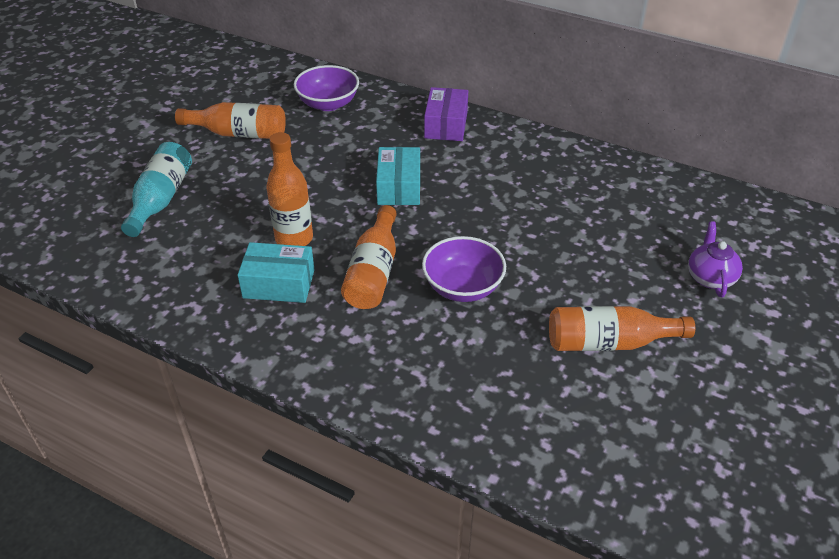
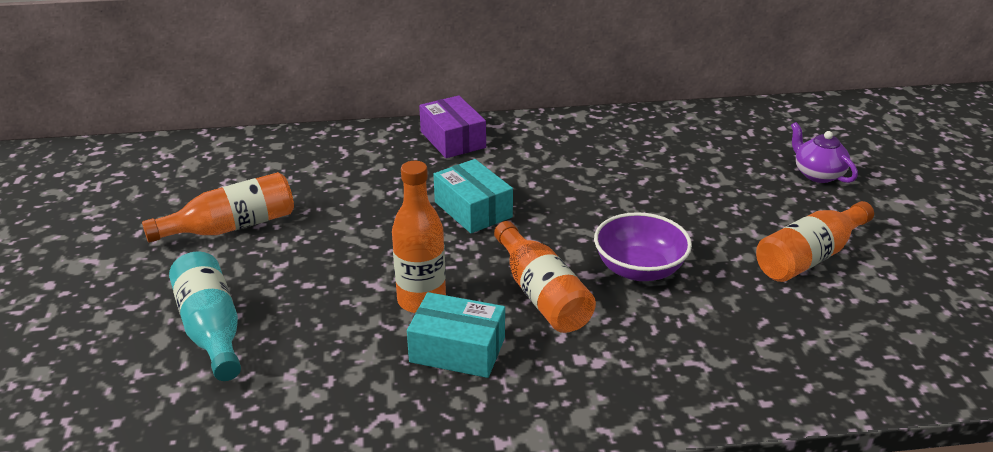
camera: 35 degrees left, 10 degrees down
turquoise box [237,242,314,303] -> turquoise box turned 45 degrees clockwise [407,292,505,378]
purple bowl [294,65,359,111] -> none

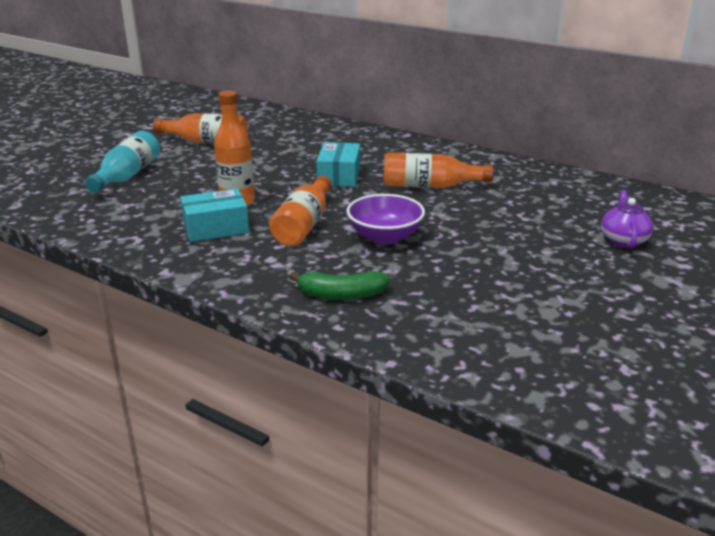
camera: 40 degrees right, 5 degrees down
turquoise box [407,292,505,378] -> turquoise box turned 75 degrees counterclockwise [180,189,249,242]
purple box [419,95,486,158] -> none
orange bottle [756,201,874,282] -> orange bottle moved to [383,152,493,188]
none -> green banana [289,271,390,300]

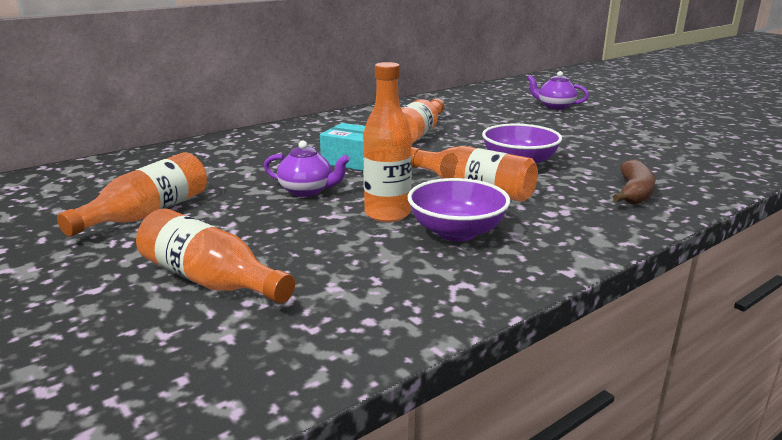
camera: 70 degrees left, 5 degrees down
turquoise bottle [85,131,160,193] -> orange bottle [136,208,295,303]
turquoise box [180,189,249,242] -> purple bowl [408,178,510,241]
green banana [289,271,390,300] -> brown banana [613,159,656,205]
none -> purple teapot [264,141,350,197]

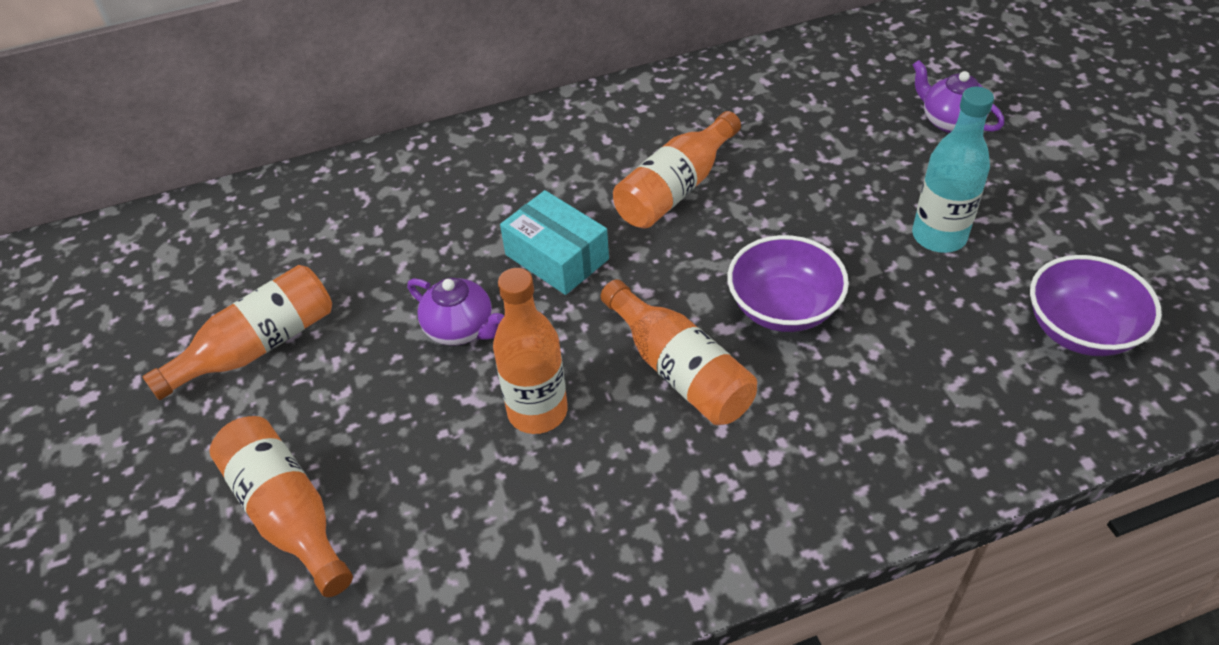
camera: 20 degrees right, 25 degrees up
purple bowl [408,178,510,241] -> purple bowl moved to [1030,255,1162,356]
brown banana [613,159,656,205] -> none
none -> turquoise bottle [912,87,994,253]

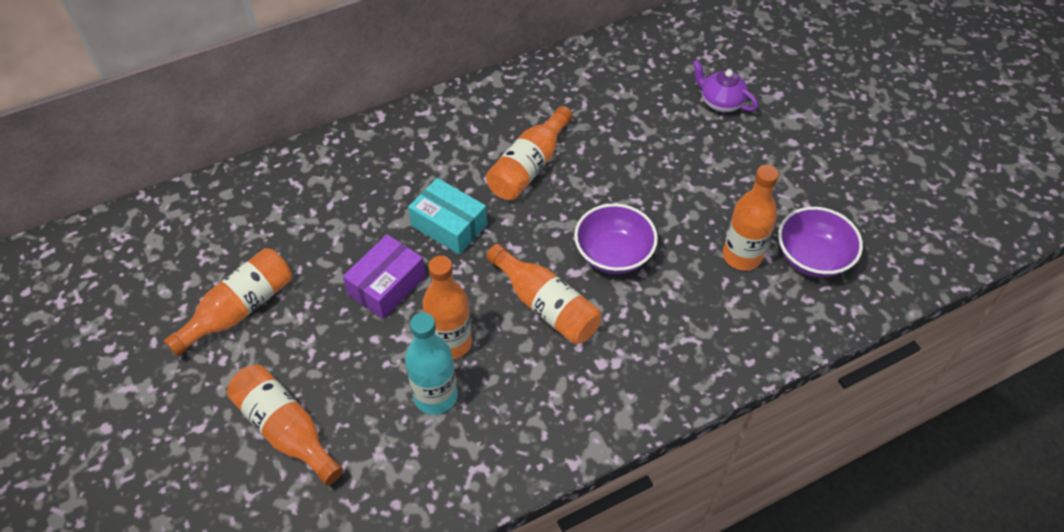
camera: 10 degrees left, 5 degrees up
purple teapot [407,278,504,345] -> purple box [343,234,426,319]
turquoise bottle [912,87,994,253] -> turquoise bottle moved to [405,312,457,415]
none -> orange bottle [723,165,779,271]

